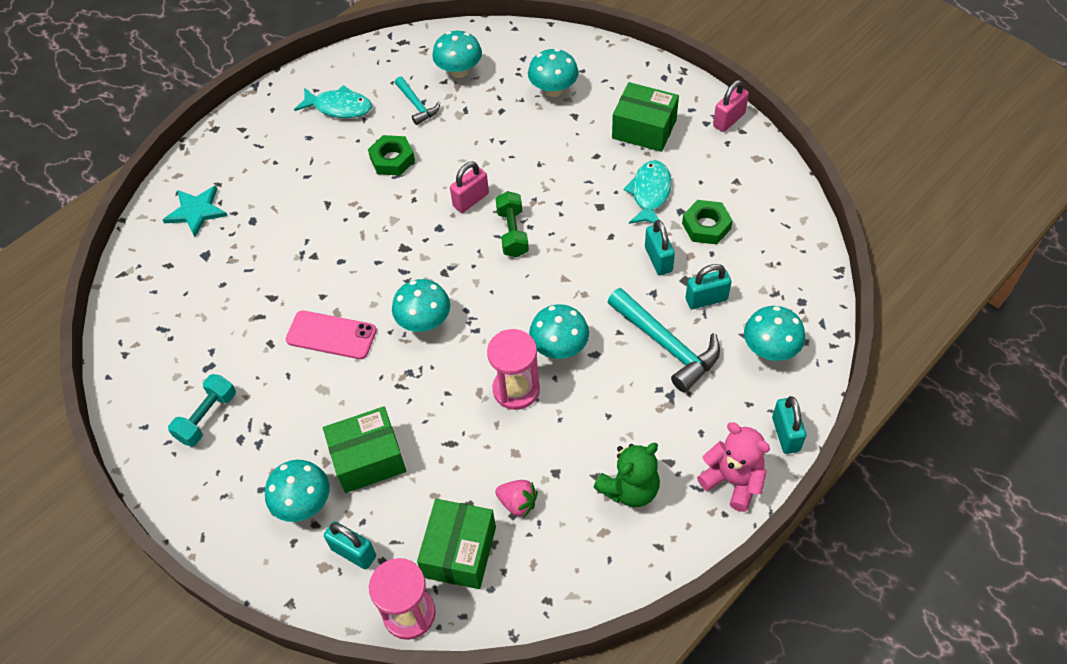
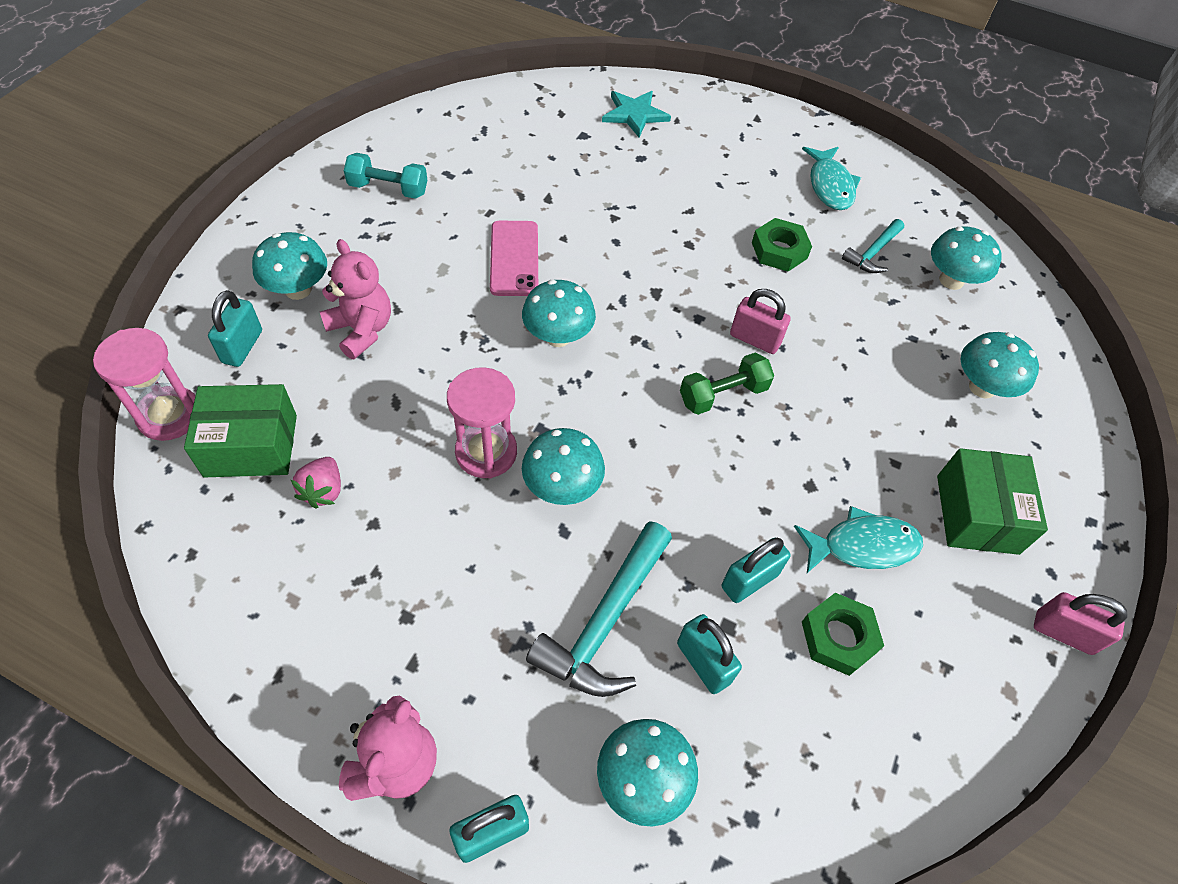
camera: 65 degrees right, 0 degrees up
green box [323,406,406,493] -> pink teddy bear [320,239,391,359]
green teddy bear [593,443,660,507] -> none

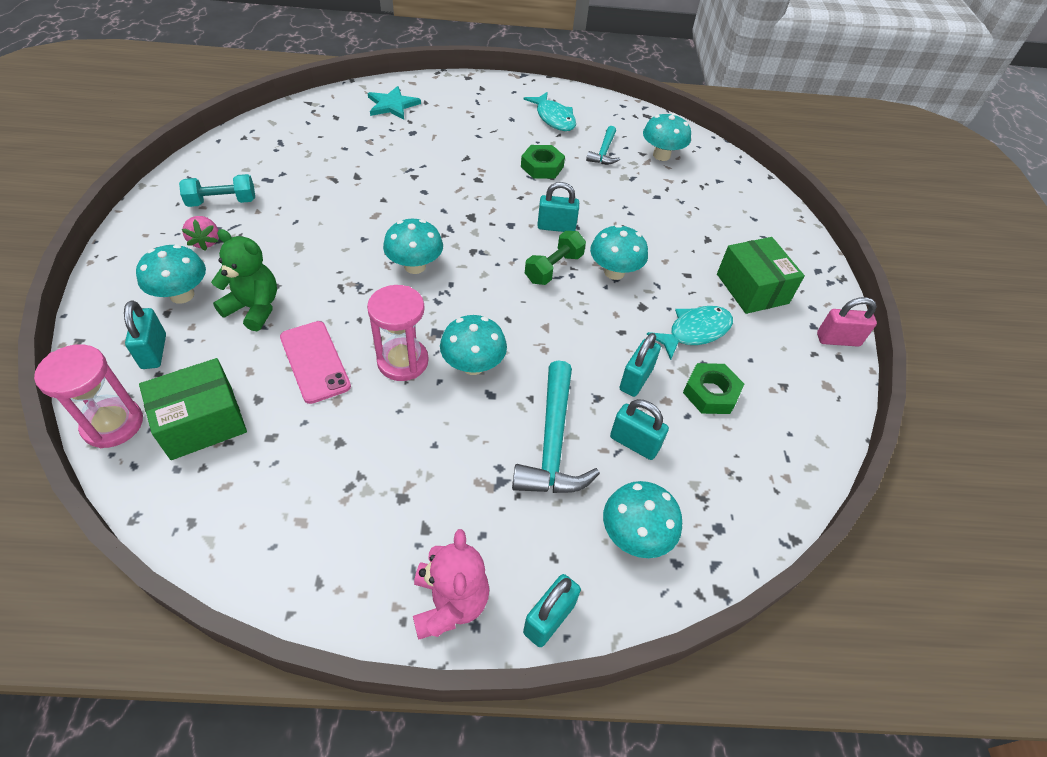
camera: 25 degrees left, 5 degrees down
pink strawberry [291,457,341,509] -> pink strawberry moved to [182,216,219,251]
pink teddy bear [320,239,391,359] -> green teddy bear [211,229,277,331]
pink phone [490,221,538,296] -> pink phone moved to [280,321,351,404]
pink padlock [730,289,791,354] -> turquoise padlock [537,182,579,232]
turquoise mushroom [961,332,1039,399] -> turquoise mushroom moved to [590,225,648,280]

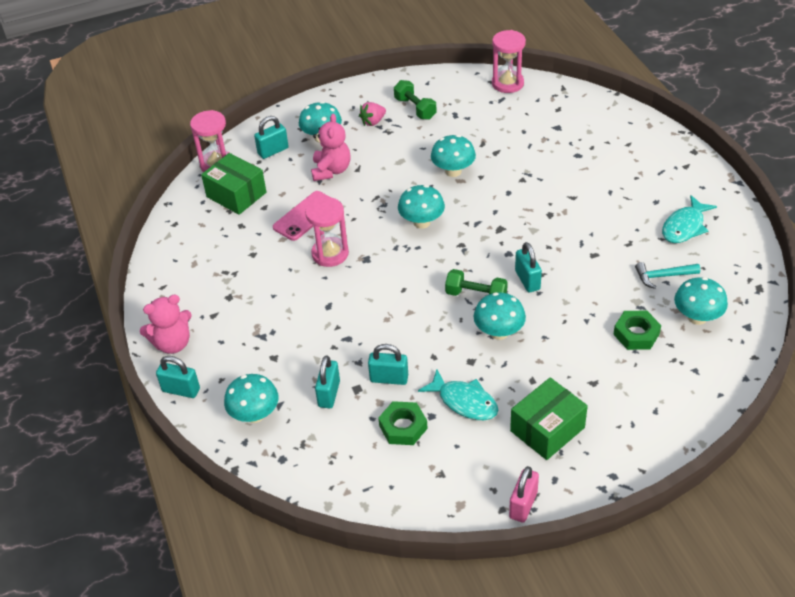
camera: 75 degrees right, 5 degrees down
turquoise dumbbell [179,174,255,207] -> green dumbbell [394,80,437,120]
green teddy bear [211,229,277,331] -> pink teddy bear [311,113,351,181]
turquoise star [368,86,421,120] -> none
turquoise mushroom [440,315,507,375] -> turquoise mushroom moved to [431,135,476,177]
turquoise hammer [512,361,600,493] -> none
green nut [521,145,565,179] -> green nut moved to [613,311,661,350]
pink padlock [817,297,877,347] -> pink padlock turned 45 degrees clockwise [509,466,539,523]
none -> pink hourglass [492,30,526,93]

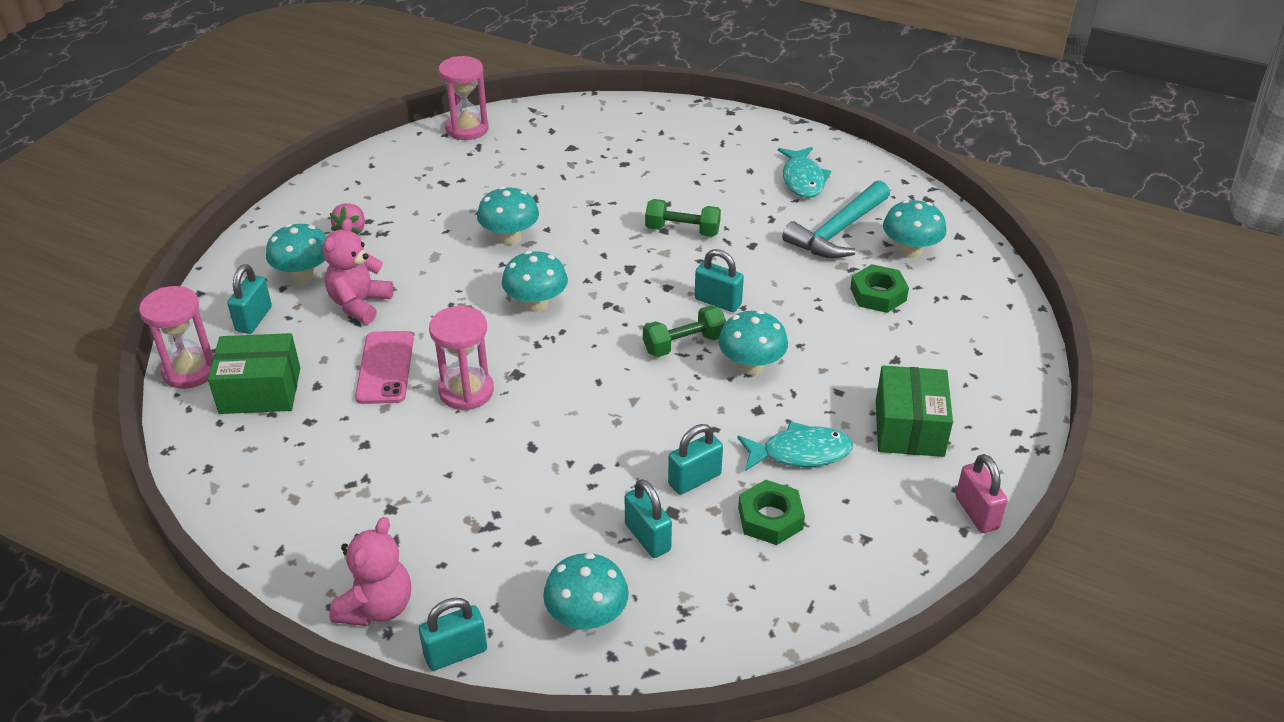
camera: 45 degrees left, 5 degrees down
pink teddy bear [311,113,351,181] -> pink teddy bear turned 120 degrees counterclockwise [323,218,394,324]
green dumbbell [394,80,437,120] -> green dumbbell moved to [645,199,721,237]
turquoise hammer [635,262,700,289] -> turquoise hammer [782,180,890,258], size x1.74

